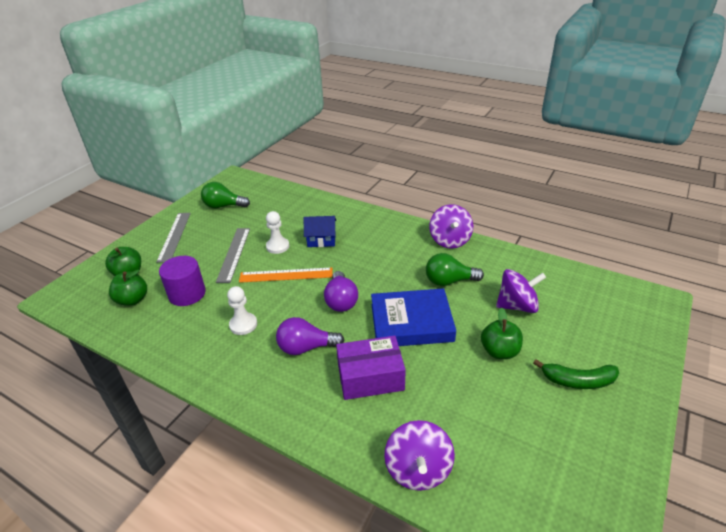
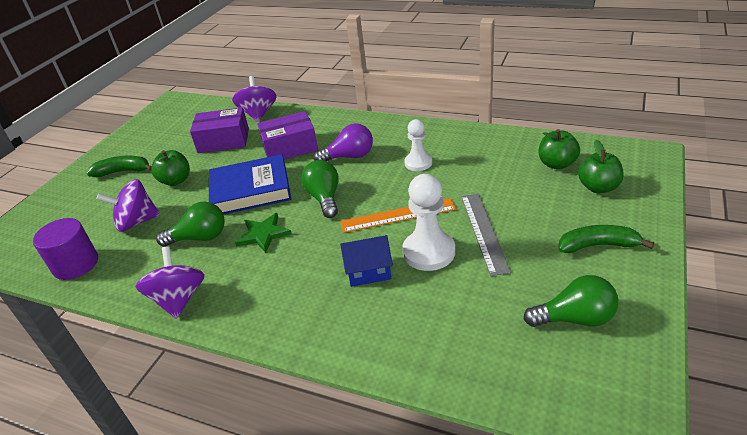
camera: 175 degrees right, 0 degrees up
grey ruler [156,213,191,263] -> green banana [559,225,654,253]
purple cylinder [159,256,206,306] -> purple cylinder moved to [33,218,98,280]
white pawn [266,211,289,254] -> white pawn [402,174,455,271], size x1.56
purple light bulb [324,271,358,312] -> green light bulb [301,160,339,218]
none -> purple box [190,107,249,153]
none -> green star [235,213,292,253]

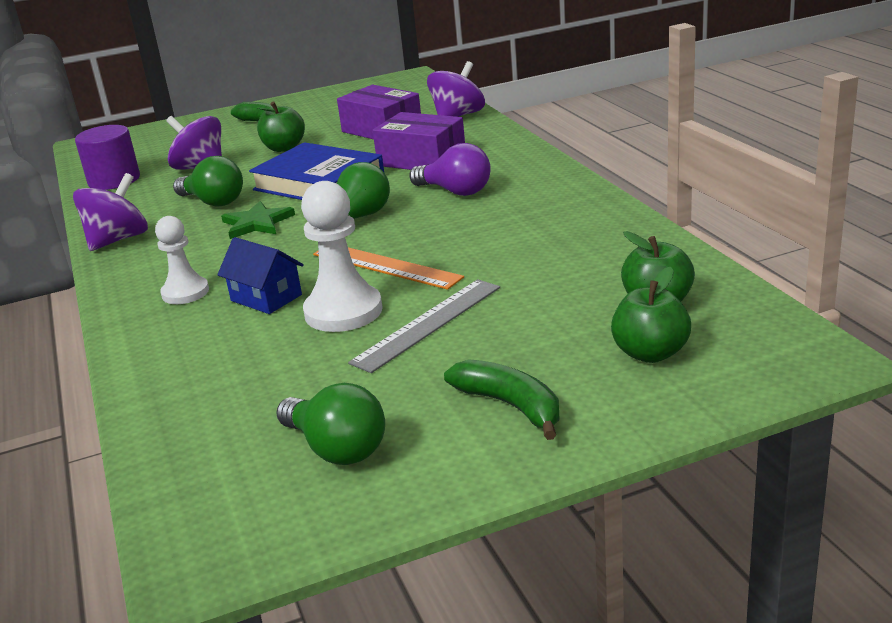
camera: 45 degrees right, 10 degrees down
white pawn [404,119,432,171] -> white pawn moved to [155,216,209,304]

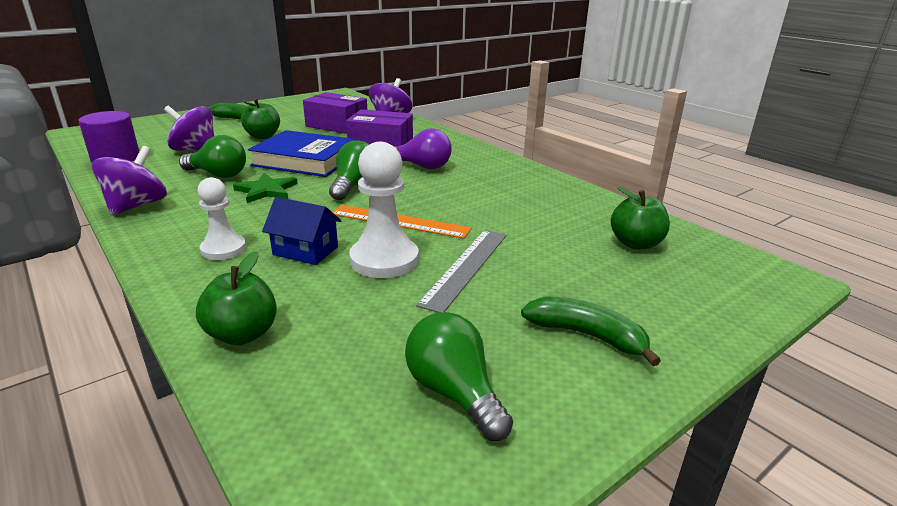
camera: 20 degrees left, 0 degrees up
green light bulb [276,383,385,465] -> green light bulb turned 150 degrees counterclockwise [405,312,513,441]
green apple [611,267,691,363] -> green apple moved to [196,252,277,345]

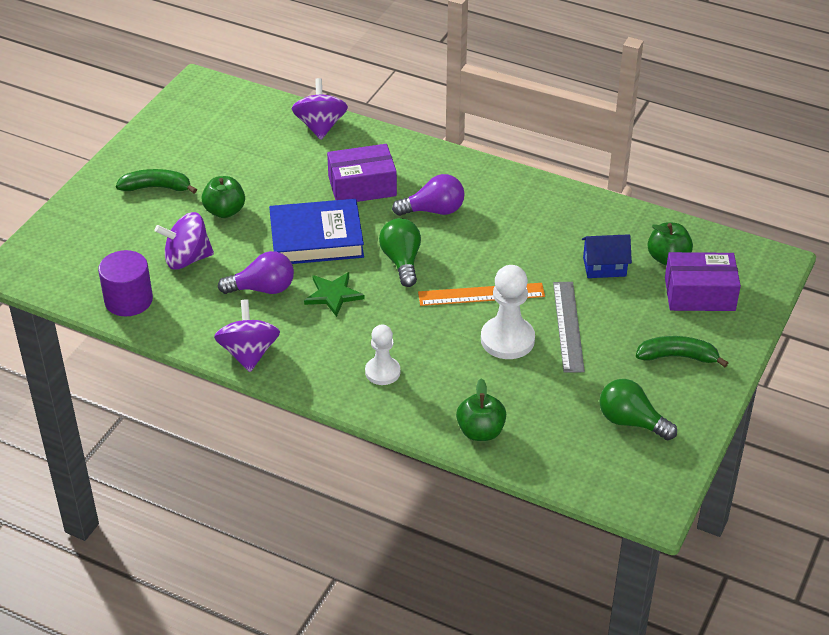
camera: 25 degrees left, 15 degrees up
green light bulb [179,135,246,178] -> purple light bulb [218,251,294,294]
blue house [262,197,342,265] -> blue house moved to [582,234,632,278]
purple box [303,92,367,134] -> purple box moved to [665,252,741,311]

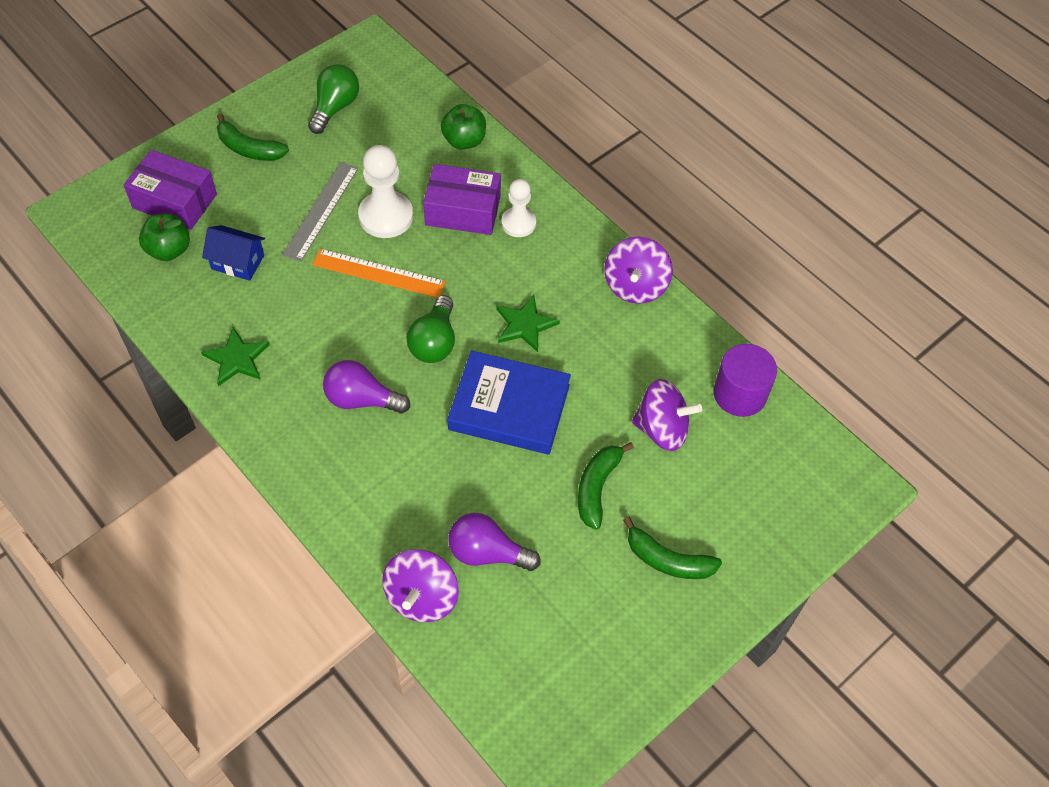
camera: 160 degrees left, 15 degrees up
green apple [201,176,245,218] -> green banana [578,442,634,530]
purple light bulb [218,251,294,294] -> purple light bulb moved to [448,513,541,571]
purple box [327,144,397,202] -> purple box moved to [423,164,501,235]
green light bulb [600,379,677,440] -> green light bulb turned 120 degrees counterclockwise [308,64,359,134]
none -> green star [201,327,270,386]

